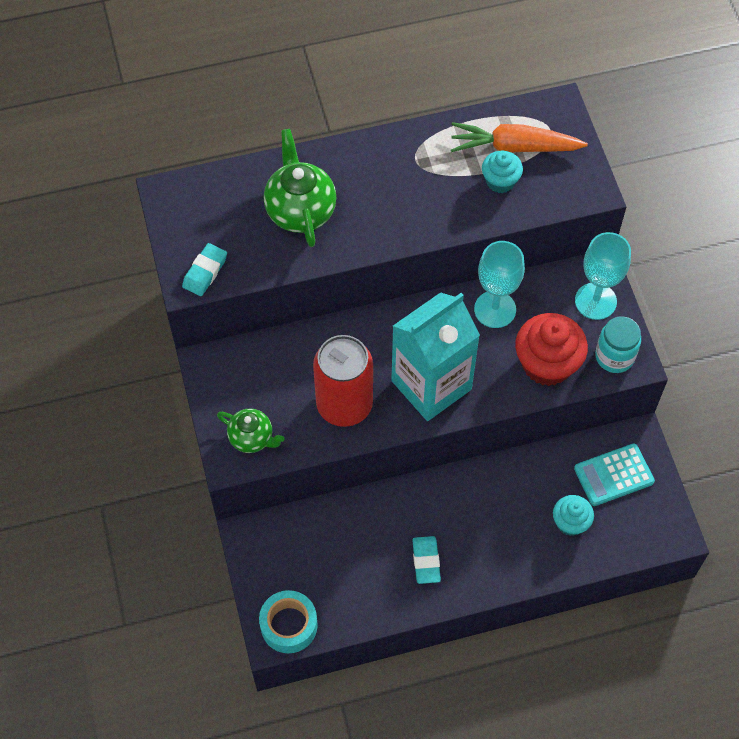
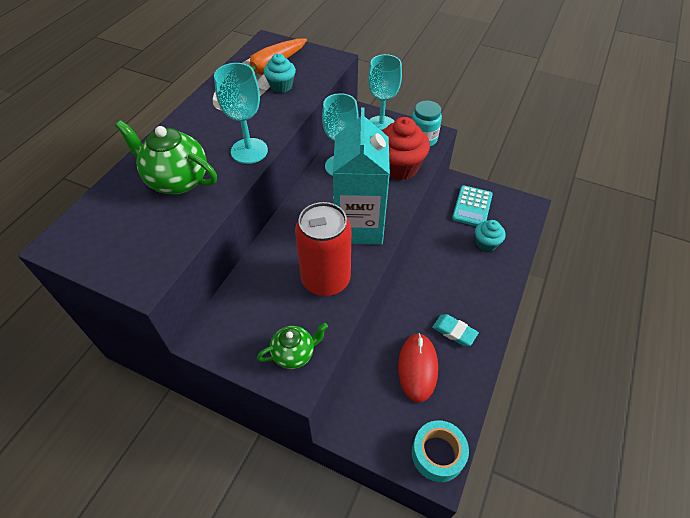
camera: 50 degrees left, 10 degrees down
turquoise eraser [182,243,227,296] -> none
none -> turquoise goblet [214,63,268,164]
none -> red mouse [398,333,438,403]

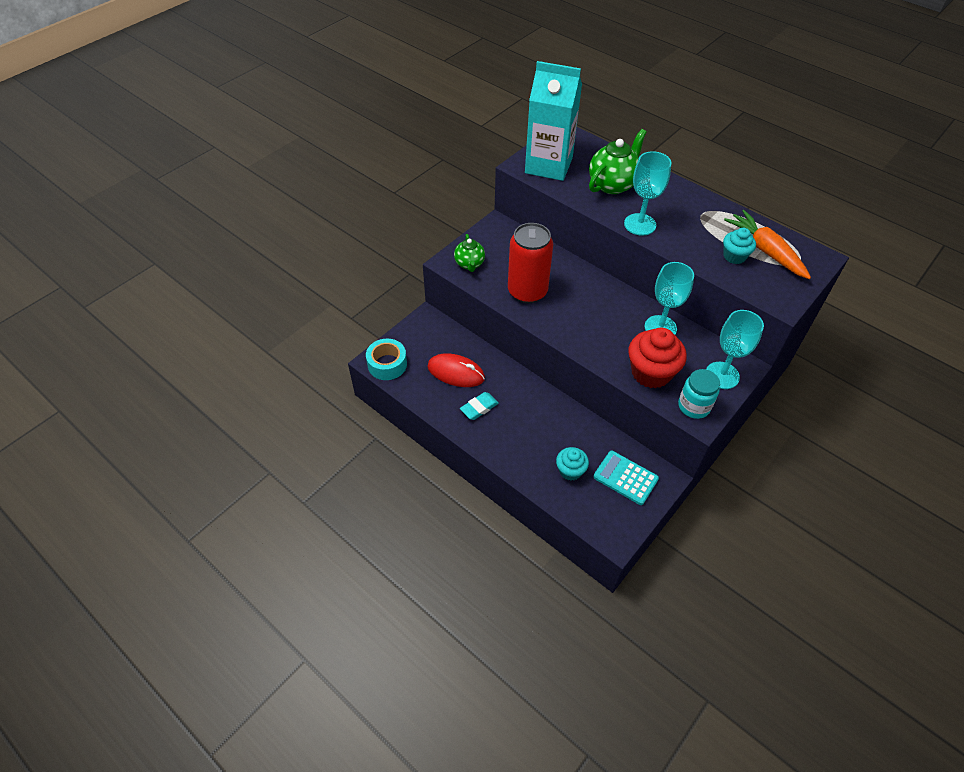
camera: 105 degrees right, 0 degrees up
turquoise carton [333,107,390,245] -> turquoise carton moved to [525,61,582,181]

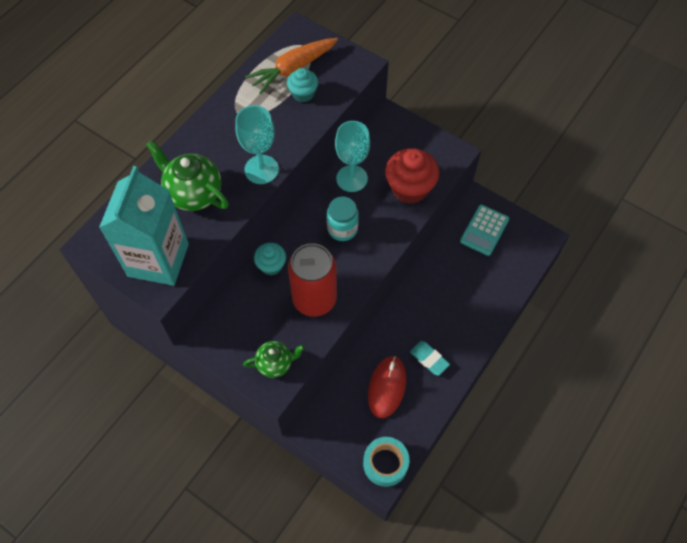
camera: 95 degrees left, 10 degrees up
turquoise cupcake [556,447,589,481] -> turquoise cupcake moved to [254,243,286,275]
turquoise jar [678,369,720,419] -> turquoise jar moved to [327,196,359,241]
turquoise goblet [706,310,764,389] -> none

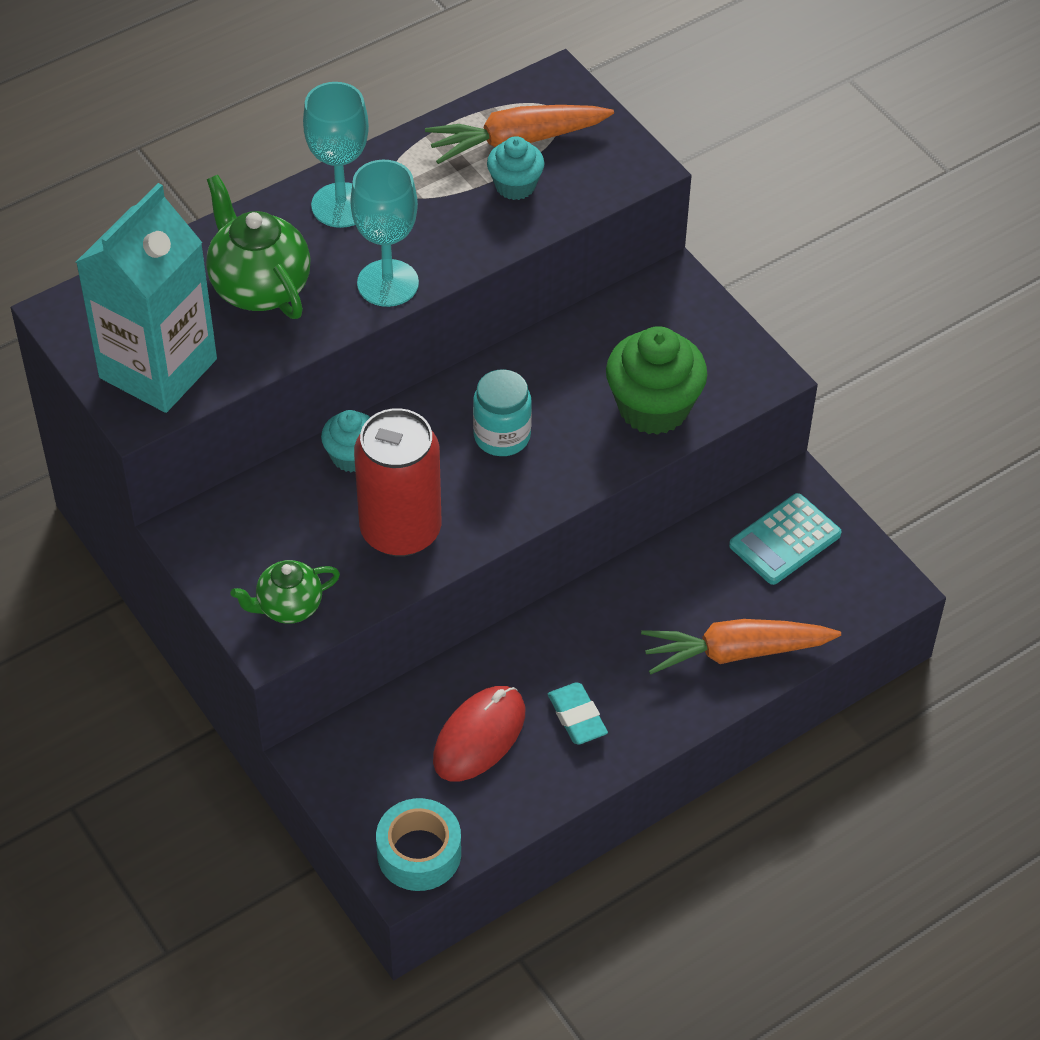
camera: 20 degrees right, 10 degrees down
green teapot [243,341,305,378] -> green teapot turned 150 degrees clockwise [231,560,340,624]
turquoise goblet [335,121,370,192] -> turquoise goblet moved to [303,82,369,228]
red cupcake [385,148,439,204] -> green cupcake [606,326,708,435]
none -> orange carrot [641,619,841,675]

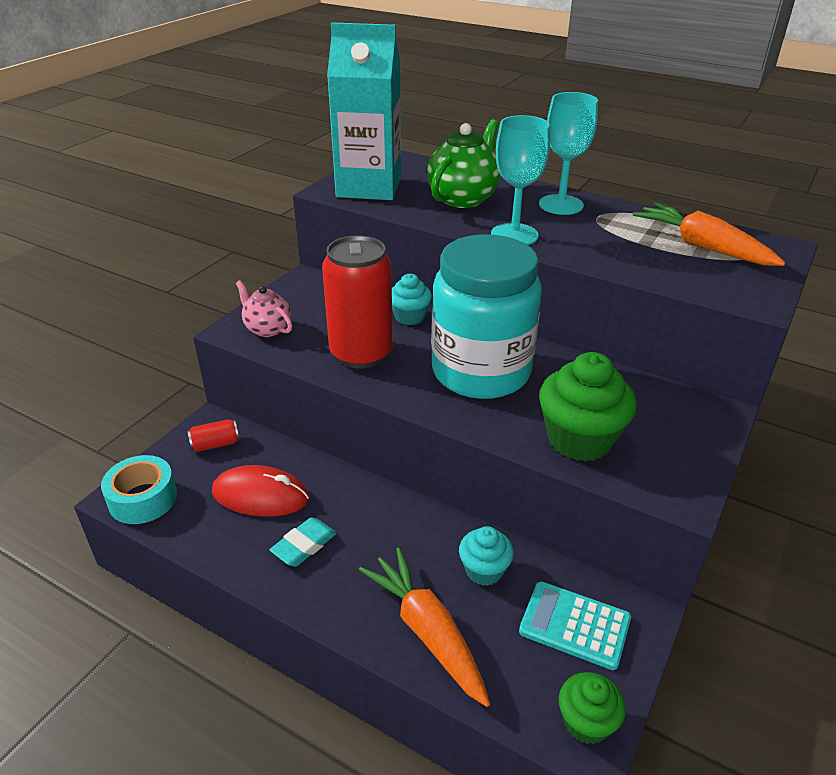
camera: 65 degrees right, 15 degrees down
green teapot [231,560,340,624] -> pink teapot [236,280,292,337]
turquoise jar [473,369,532,456] -> turquoise jar [431,234,542,399], size x2.12
turquoise cupcake [487,136,544,200] -> turquoise cupcake moved to [459,526,514,586]
none -> red can [188,419,240,452]
none -> green cupcake [559,672,626,744]

